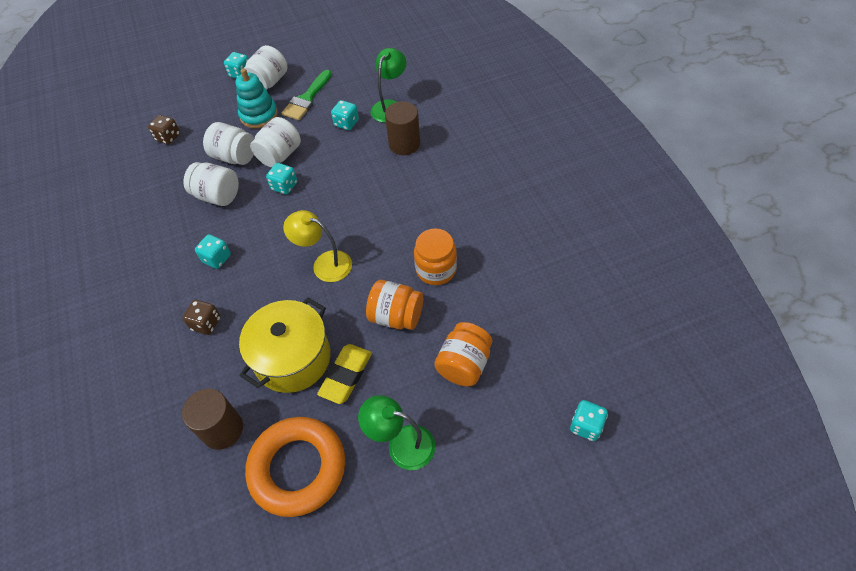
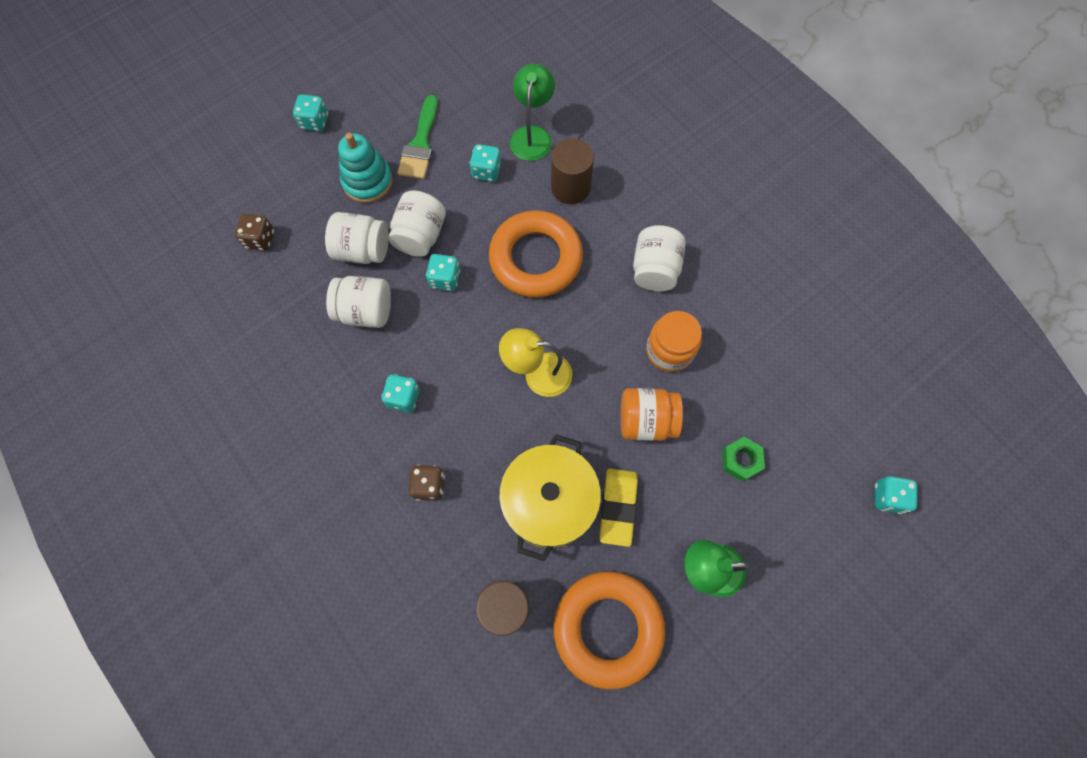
camera: 20 degrees left, 15 degrees up
white jar [244,45,288,90] -> white jar moved to [633,225,686,291]
orange jar [434,322,492,386] -> green nut [722,437,765,481]
none -> orange ring [489,210,583,298]

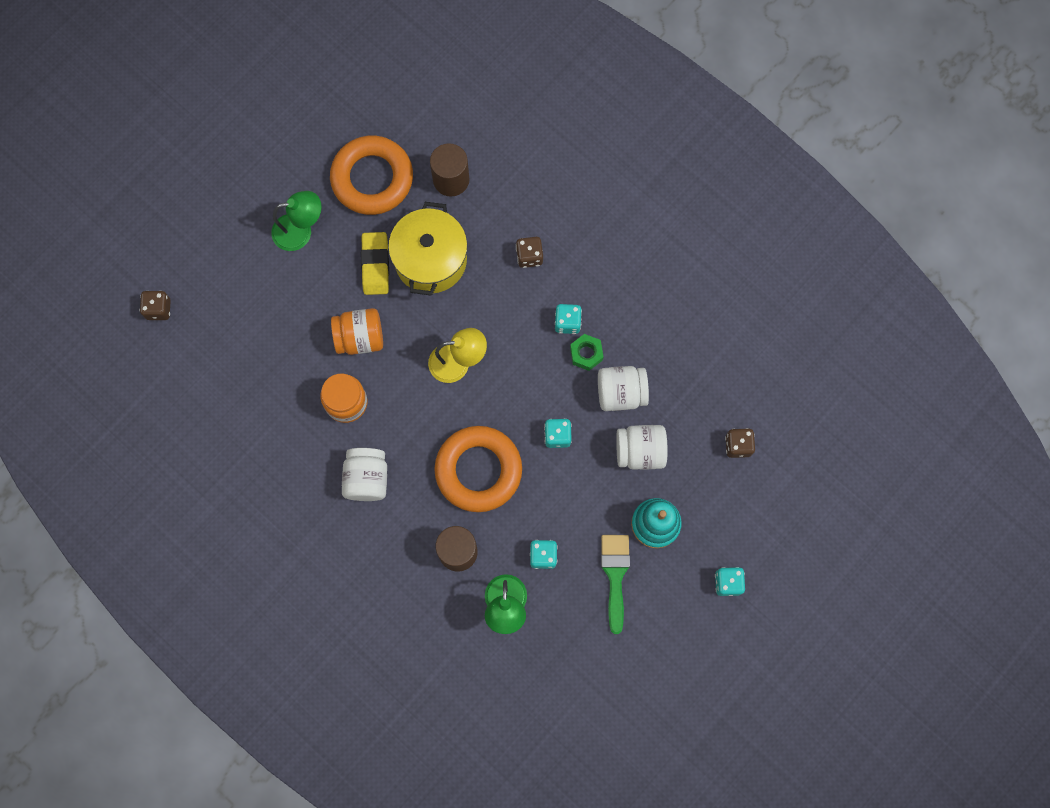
camera: 170 degrees right, 5 degrees up
white jar [388,191,446,257] -> none
green nut [722,437,765,481] -> green nut moved to [570,334,604,371]
turquoise dice [874,476,917,514] -> brown dice [140,291,171,320]

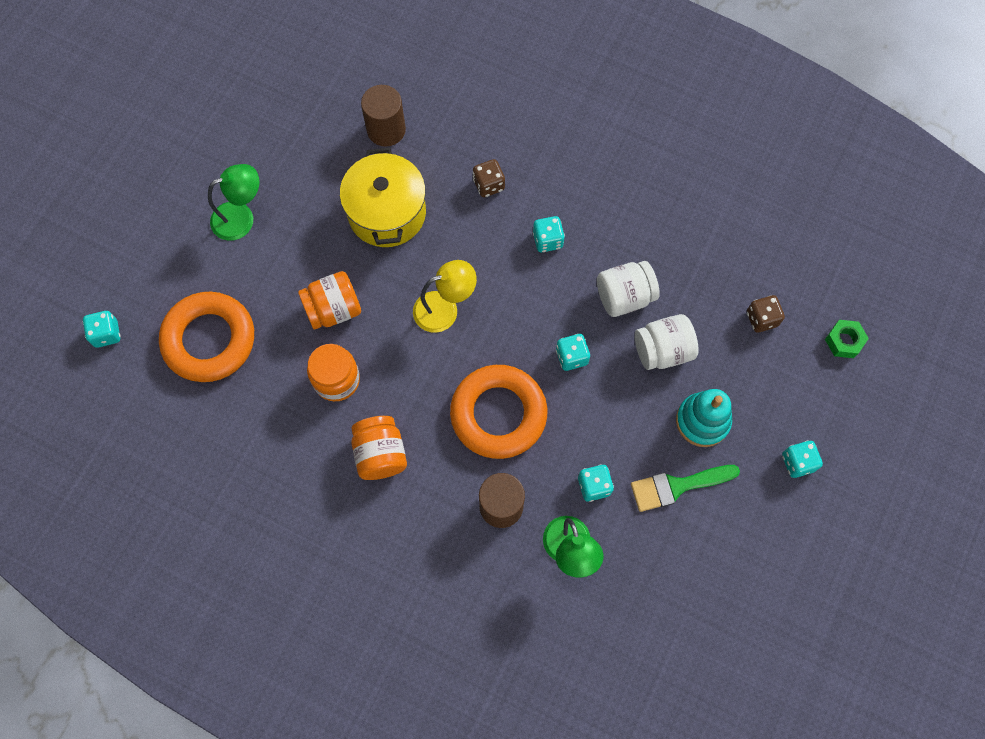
camera: 15 degrees left, 5 degrees down
brown dice [140,291,171,320] -> turquoise dice [83,311,121,348]
orange ring [330,136,413,215] -> orange ring moved to [159,292,254,382]
white jar [342,448,387,501] -> orange jar [351,416,407,480]
yellow eraser [361,232,389,295] -> none
green nut [570,334,604,371] -> green nut moved to [825,320,869,358]
green brush [601,535,630,634] -> green brush turned 90 degrees counterclockwise [631,465,740,512]

